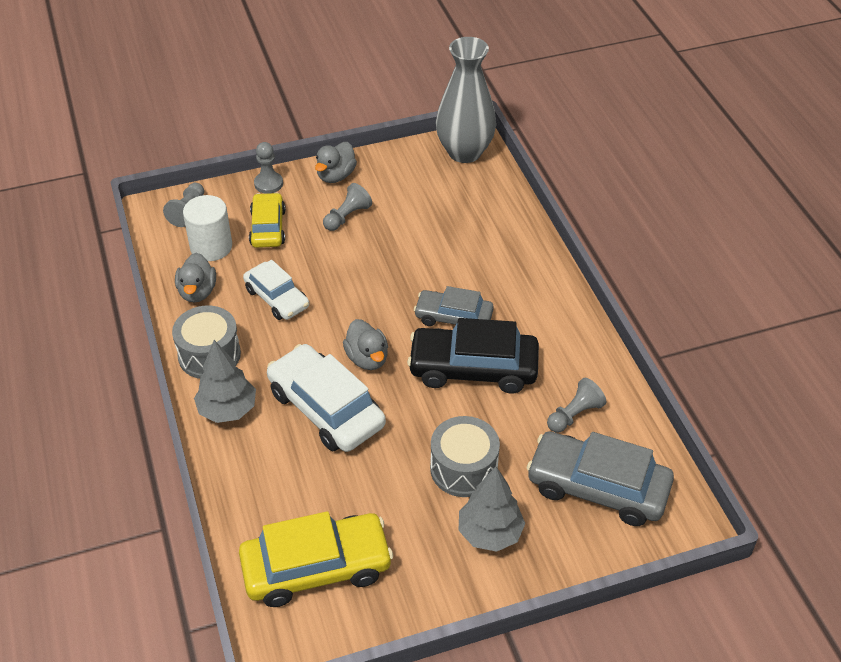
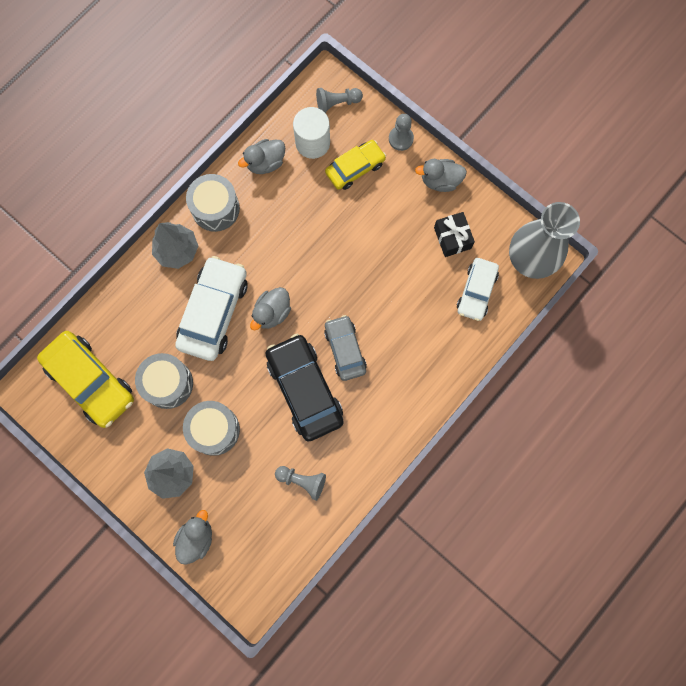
camera: 60 degrees right, 30 degrees up
white car [243,260,309,320] -> white car moved to [457,258,499,321]
grey pawn [323,183,372,231] -> none
grey car [527,431,674,526] -> none
none -> grey drum [135,353,193,409]
none -> grey duck [173,510,212,564]
none -> black gift [434,212,475,257]

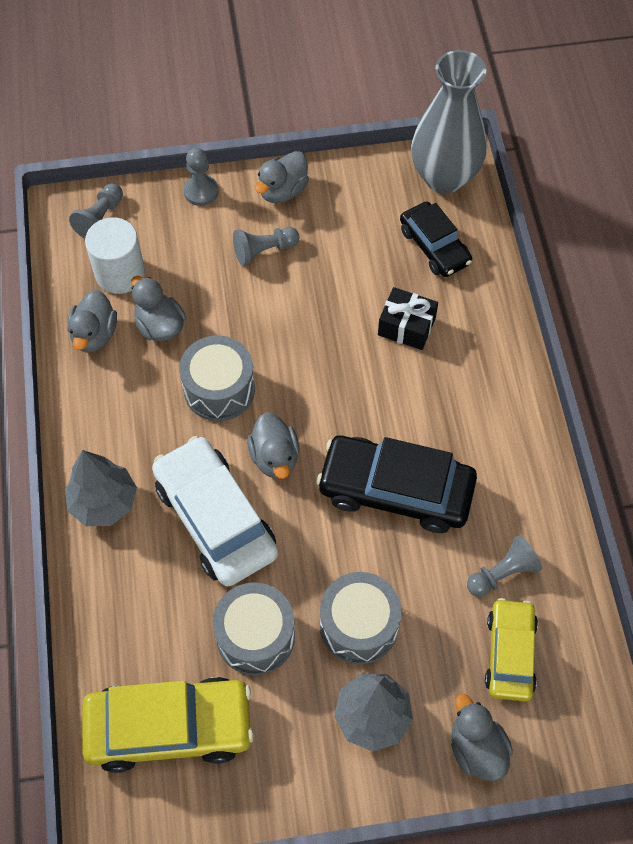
camera: 50 degrees left, 15 degrees down
grey drum [186,174,240,232] -> grey drum moved to [179,335,255,421]
grey car [324,315,367,381] -> none
yellow car [325,140,386,190] -> yellow car moved to [485,598,538,702]
black gift [434,212,475,257] -> black gift moved to [378,287,438,350]
white car [457,258,499,321] -> black car [400,201,472,277]
none -> grey duck [131,276,186,341]
none -> grey pawn [233,227,300,266]

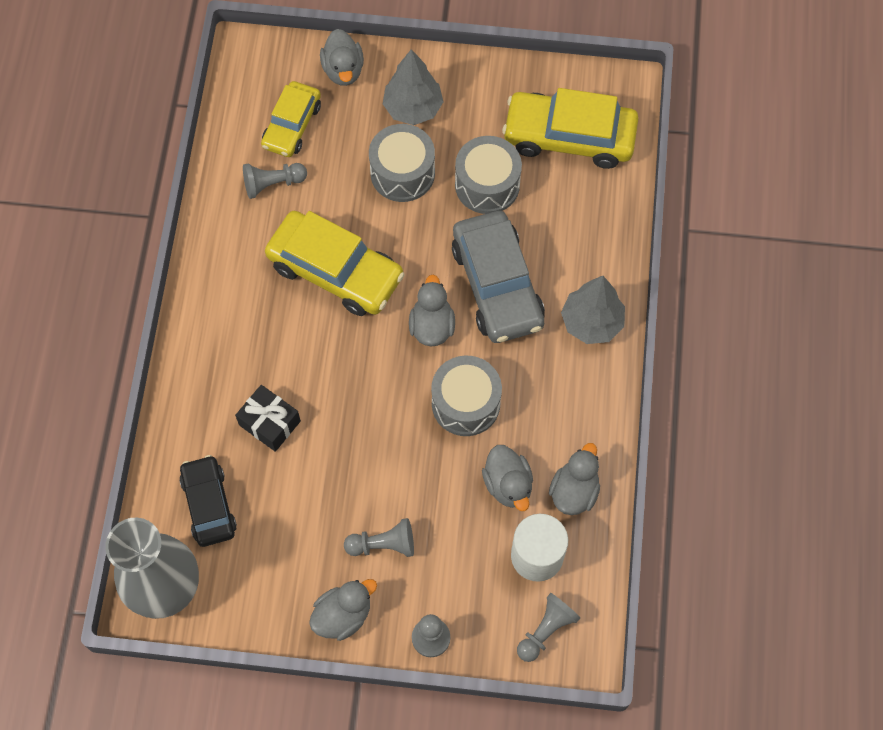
camera: 165 degrees left, 5 degrees up
white car [152,436,278,586] -> grey car [452,211,545,343]
black car [316,436,477,533] -> yellow car [265,211,405,316]

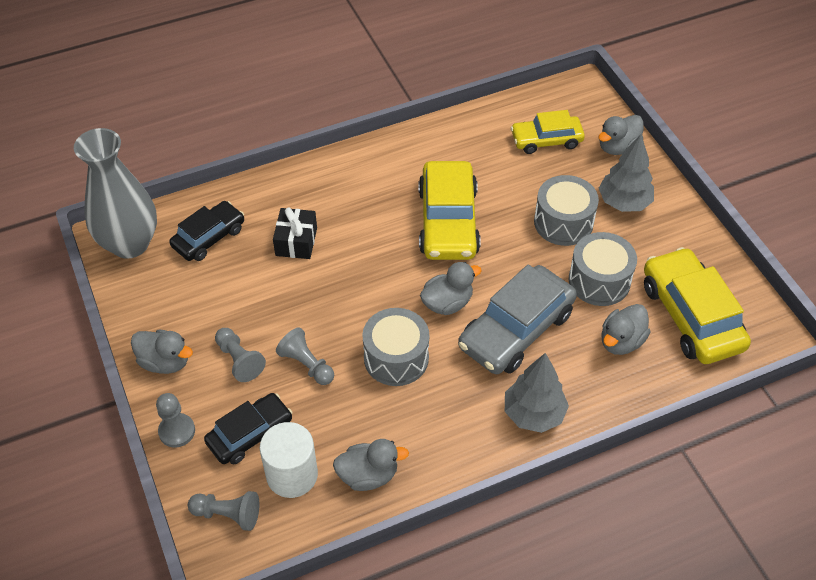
camera: 60 degrees right, 15 degrees down
grey pawn [243,163,307,199] -> grey pawn moved to [276,327,334,385]
grey duck [482,445,533,511] -> grey duck moved to [601,304,651,355]
none -> black car [204,393,292,464]

